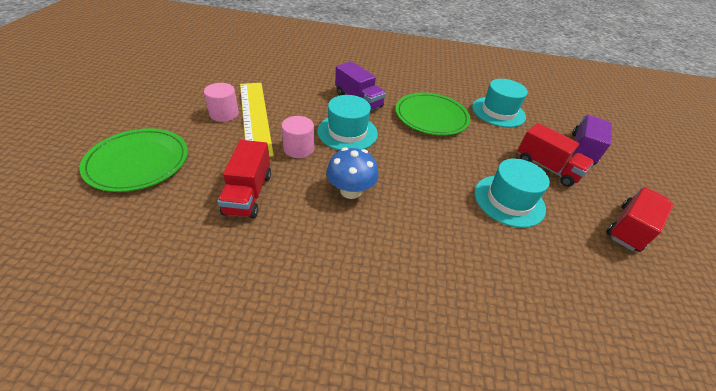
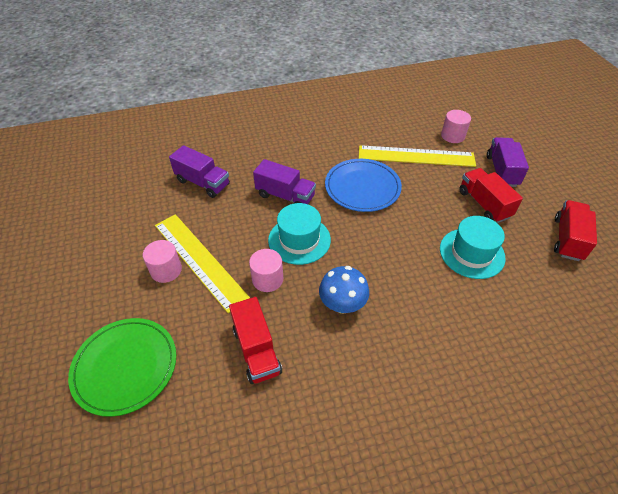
camera: 20 degrees left, 5 degrees up
green plate [396,92,471,136] -> blue plate [325,159,402,212]
turquoise hat [472,79,528,127] -> yellow ruler [359,145,476,167]
red truck [517,123,594,187] -> red truck turned 135 degrees counterclockwise [459,168,523,223]
none -> purple truck [169,145,230,198]
none -> pink cylinder [441,110,471,143]

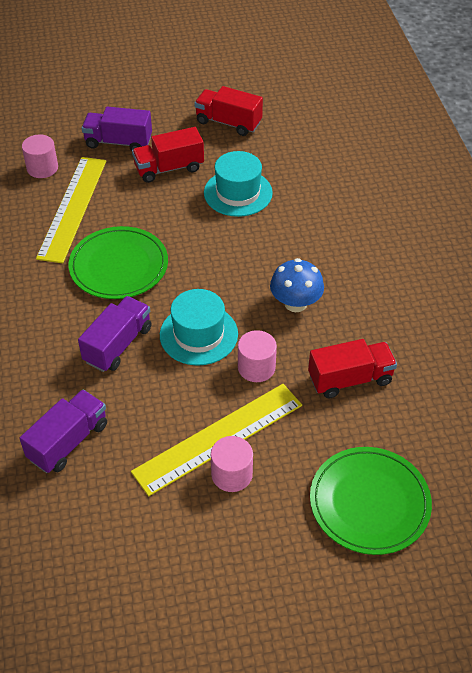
camera: 85 degrees left, 0 degrees up
blue plate [325,159,402,212] -> green plate [68,226,168,299]

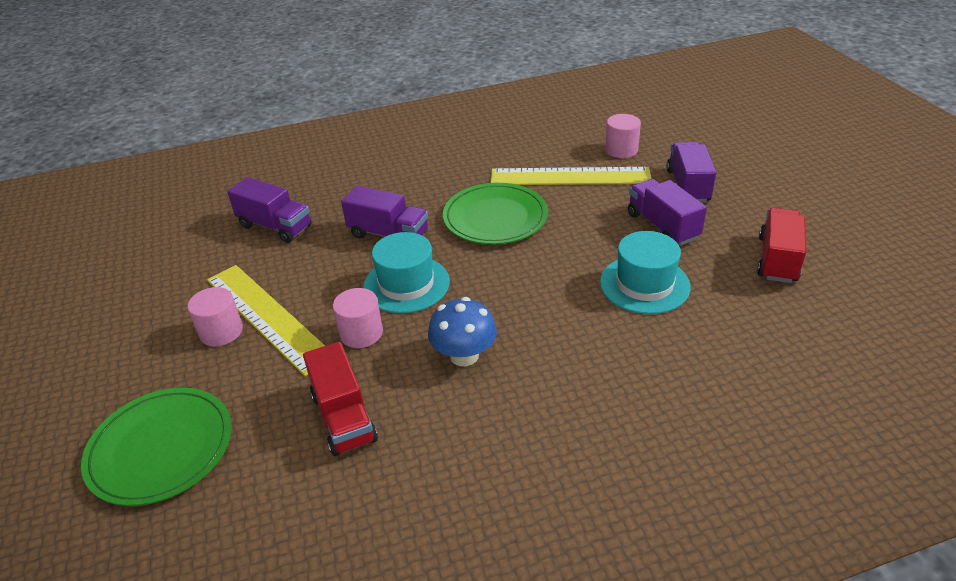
camera: 85 degrees right, 10 degrees down
red truck [132,127,204,183] -> purple truck [628,179,707,246]

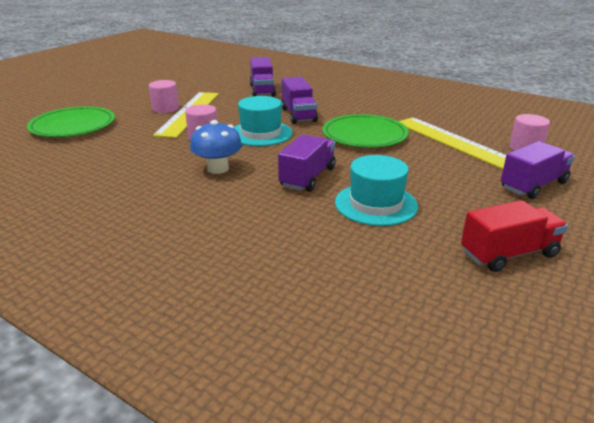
camera: 50 degrees right, 10 degrees down
red truck [303,342,378,456] -> none
purple truck [628,179,707,246] -> purple truck moved to [278,134,336,192]

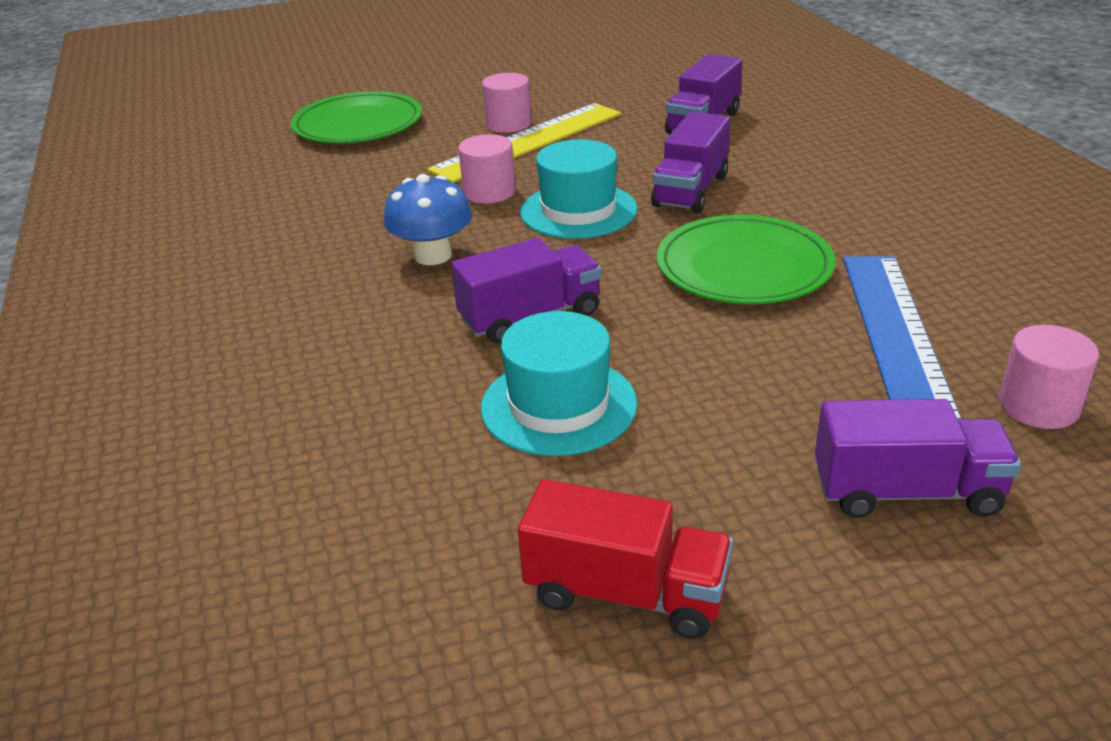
camera: 40 degrees right, 5 degrees up
yellow ruler [399,117,506,169] -> blue ruler [843,256,962,420]

